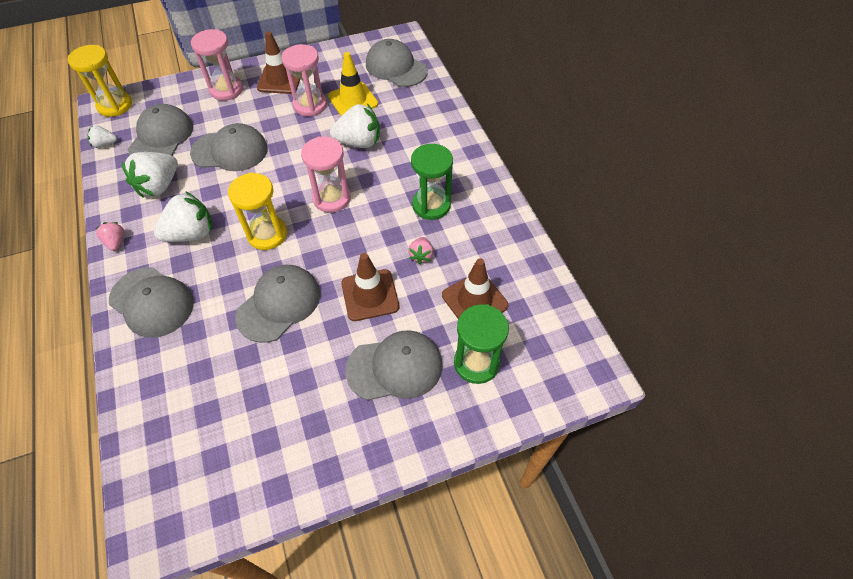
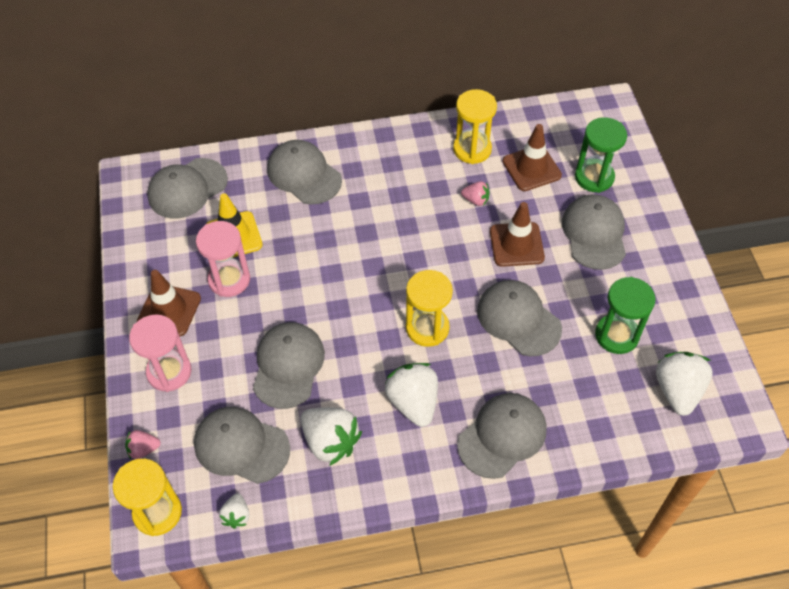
camera: 80 degrees left, 0 degrees up
pink strawberry [96,222,124,251] -> pink strawberry moved to [125,430,161,459]
pink hourglass [301,137,351,213] -> none
white strawberry [330,104,380,148] -> white strawberry moved to [656,352,712,416]
green hourglass [411,144,453,220] -> green hourglass moved to [595,277,656,354]
none -> grey cap [267,140,342,205]
none -> yellow hourglass [453,89,497,164]

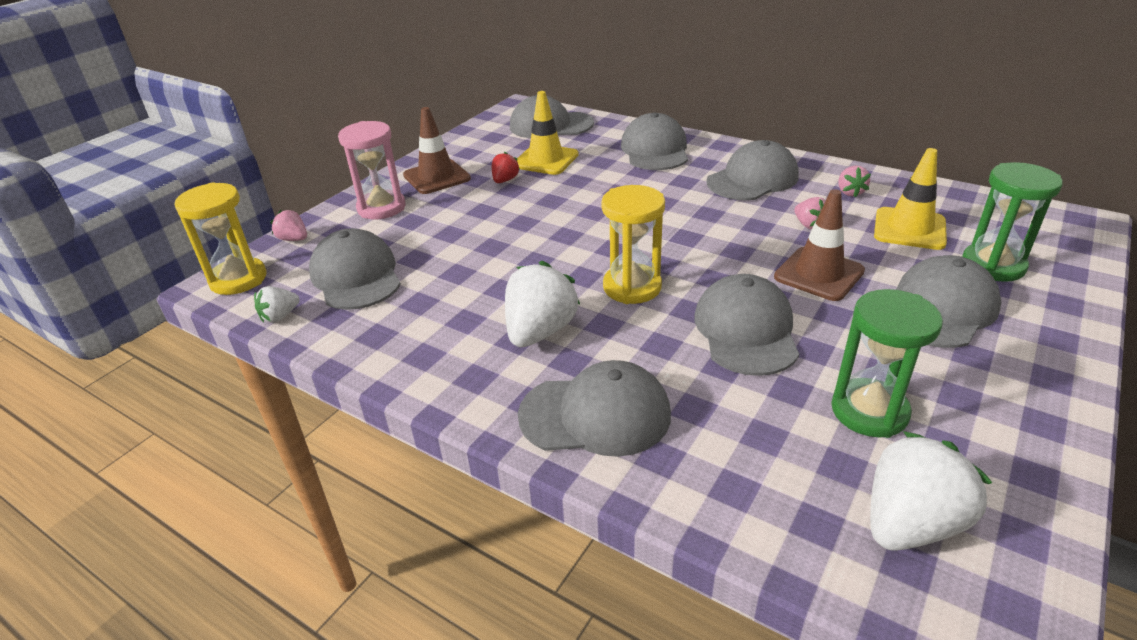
camera: 45 degrees right, 20 degrees down
pink hourglass [196,221,250,297] -> red strawberry [492,152,520,183]
grey cap [253,322,325,409] -> grey cap moved to [706,140,799,200]
white strawberry [300,407,362,466] -> none
yellow hourglass [453,89,497,164] -> pink strawberry [838,165,871,197]
brown traffic cone [503,124,562,191] -> yellow traffic cone [874,148,947,250]

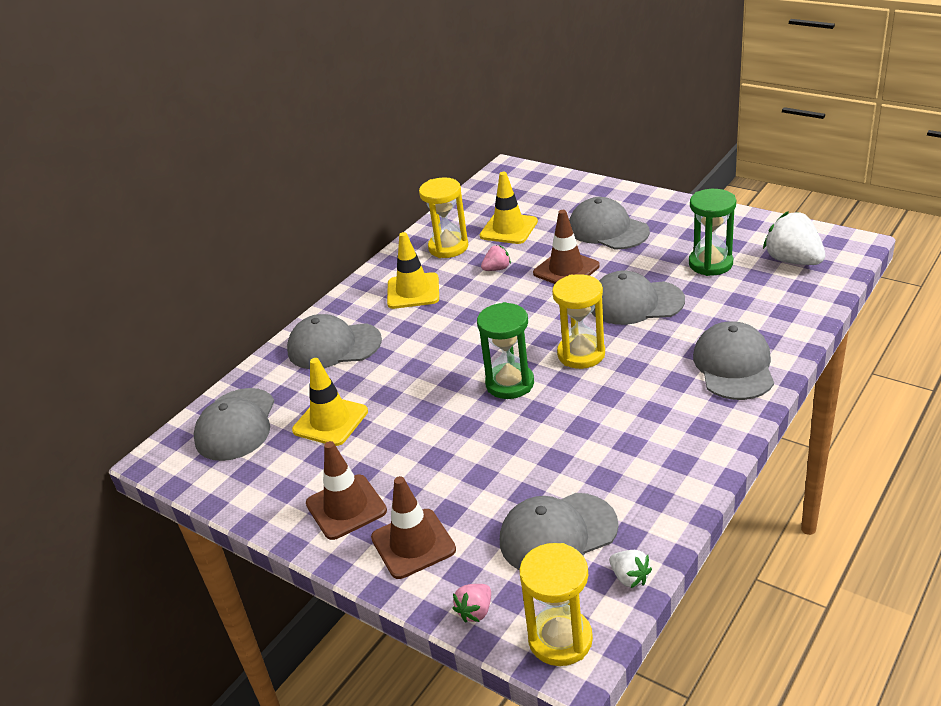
camera: 85 degrees left, 0 degrees up
pink hourglass [338,121,406,219] -> brown traffic cone [371,476,456,579]
red strawberry [492,152,520,183] -> none
white strawberry [505,261,580,347] -> none
grey cap [706,140,799,200] -> yellow traffic cone [387,232,439,309]
pink strawberry [838,165,871,197] -> yellow hourglass [419,177,468,258]
green hourglass [962,162,1063,282] -> green hourglass moved to [477,302,534,399]

